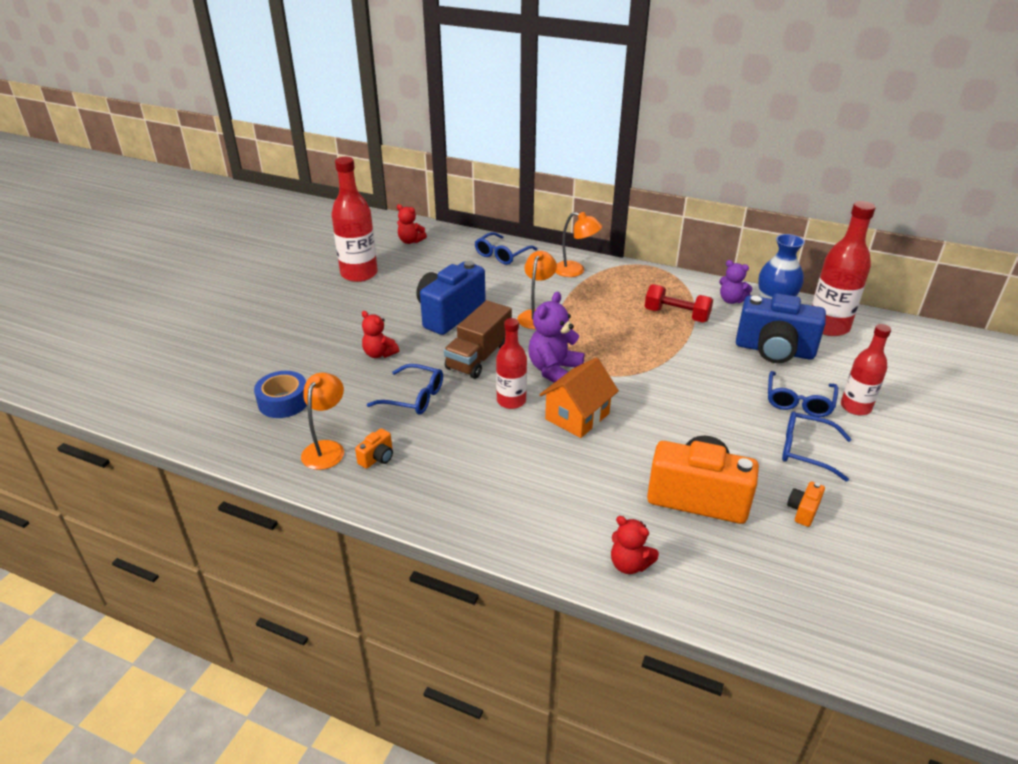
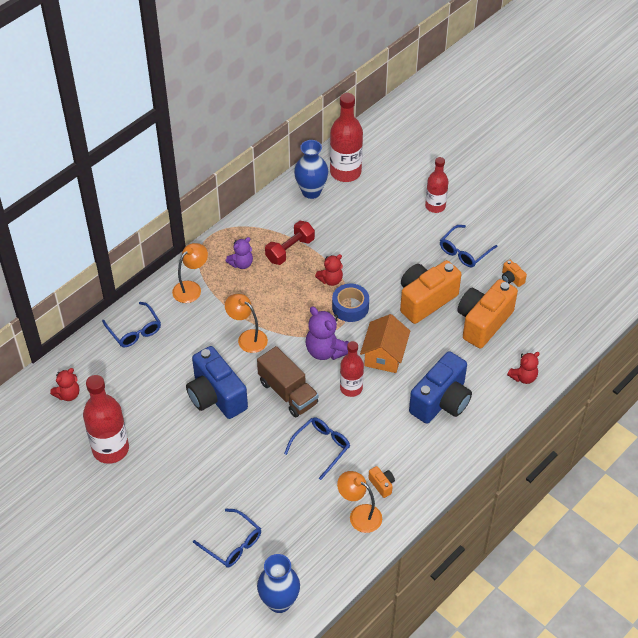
camera: 70 degrees left, 15 degrees up
blue tape [254,371,307,418] -> blue tape moved to [332,284,369,322]
red teddy bear [362,311,399,358] -> red teddy bear moved to [315,254,343,286]
orange house [539,358,619,438] -> orange house turned 45 degrees clockwise [360,314,410,373]
purple teddy bear [719,260,752,304] -> purple teddy bear moved to [226,237,253,269]
blue camera [736,293,826,363] -> blue camera moved to [409,351,472,424]
blue glasses [768,371,838,417] -> blue glasses moved to [193,509,261,568]
none -> blue vase [257,554,300,613]
none -> orange camera [400,260,461,324]

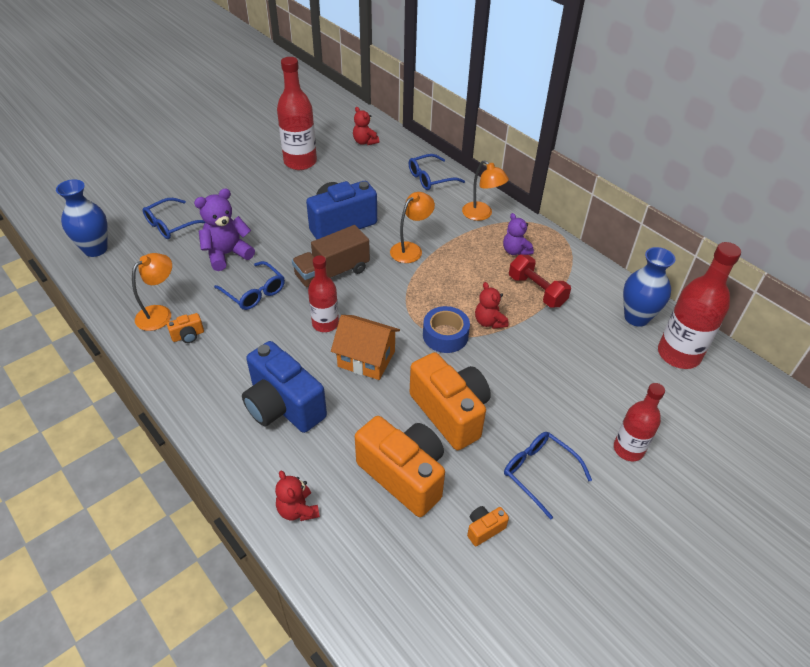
camera: 95 degrees right, 5 degrees down
purple teddy bear [306,306,349,360] -> purple teddy bear moved to [194,188,255,271]

